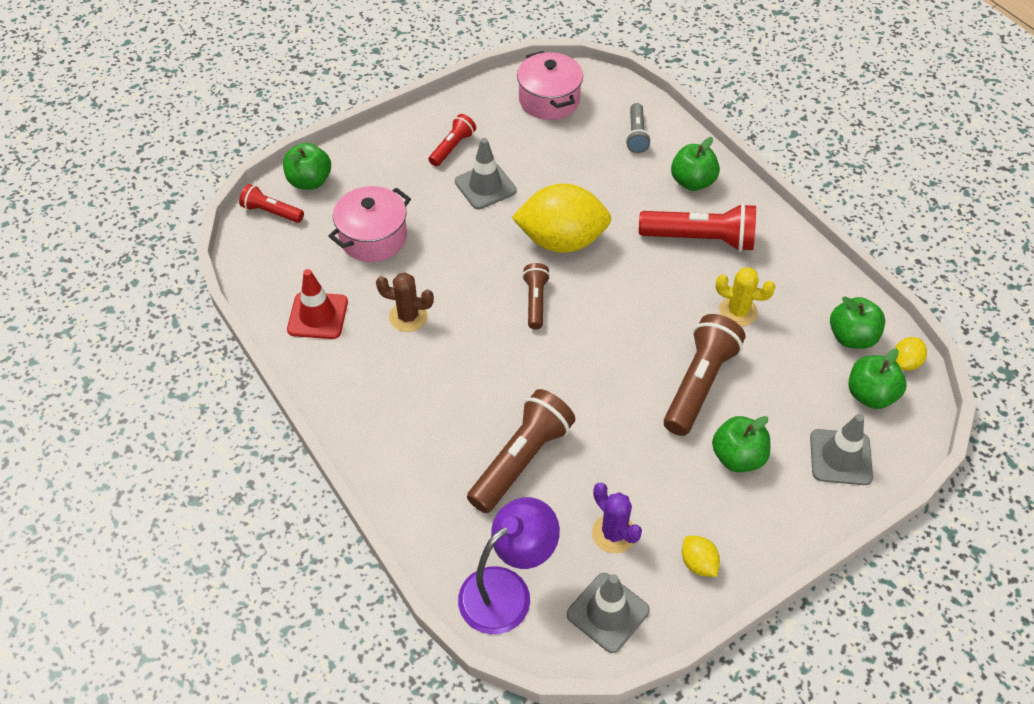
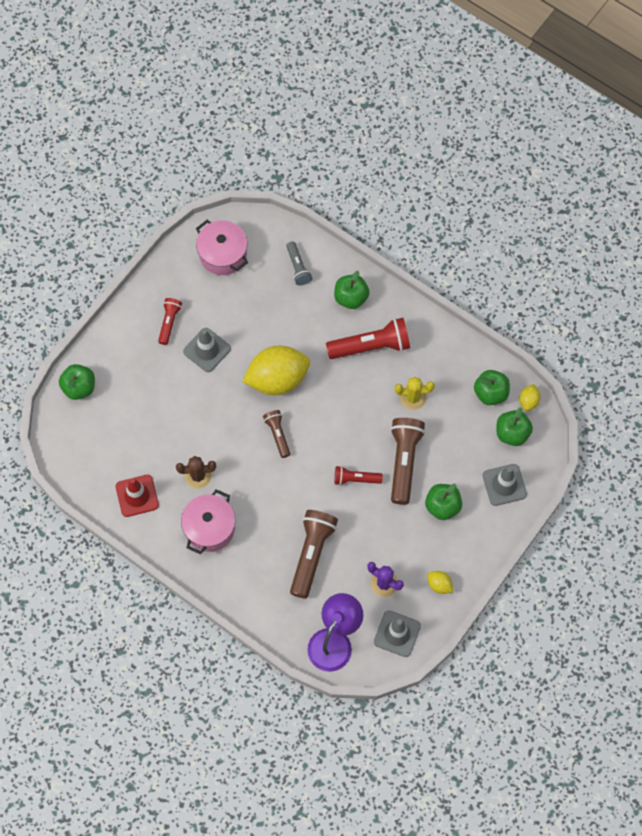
camera: 20 degrees left, 15 degrees up
red flashlight [239,184,304,223] -> red flashlight moved to [334,466,383,485]
pink pot [328,186,411,262] -> pink pot moved to [181,489,235,554]

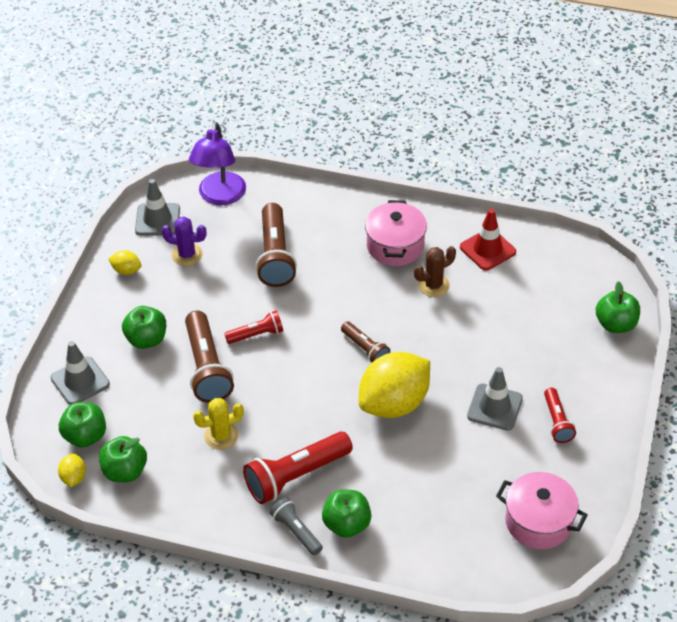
camera: 160 degrees right, 20 degrees down
grey flashlight [286,241,312,285] -> grey flashlight moved to [270,497,323,556]

